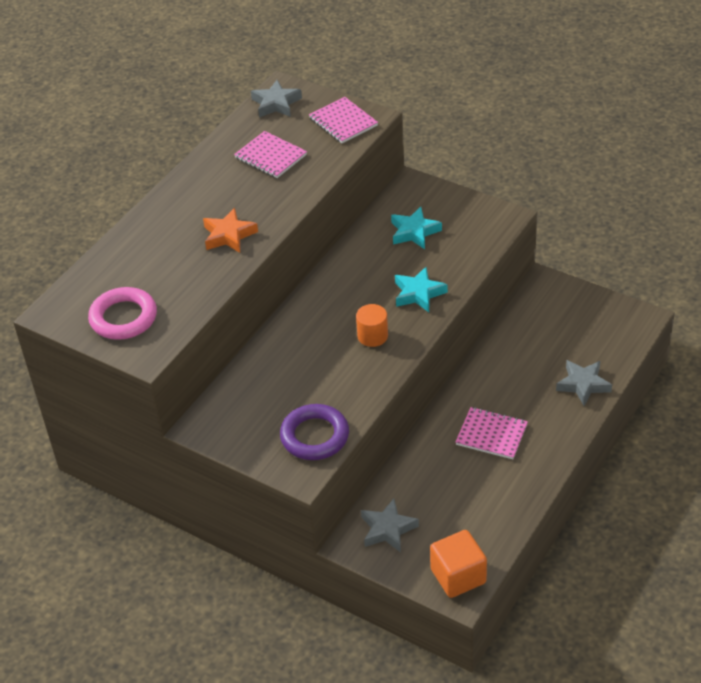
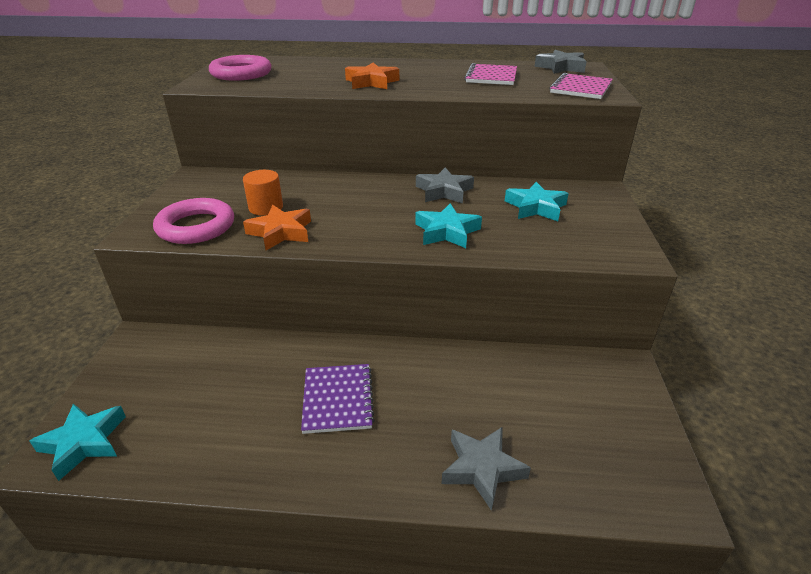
camera: 60 degrees right, 10 degrees down
purple ring [280,404,349,460] -> pink ring [153,198,234,244]
orange cylinder [356,304,388,347] -> orange cylinder moved to [243,170,283,215]
grey star [361,499,419,552] -> grey star moved to [416,167,474,204]
orange cube [430,530,487,598] -> turquoise star [29,404,126,481]
pink notebook [456,407,528,459] -> purple notebook [301,364,375,434]
none -> orange star [243,205,311,250]

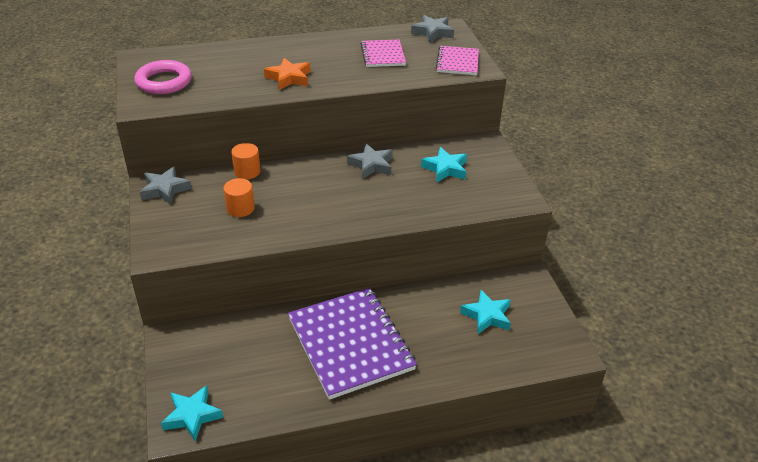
camera: 20 degrees left, 5 degrees up
pink ring [153,198,234,244] -> none
orange star [243,205,311,250] -> none
purple notebook [301,364,375,434] -> purple notebook [288,288,417,400], size x1.95
turquoise star [415,203,482,248] -> turquoise star moved to [460,290,511,334]
grey star [441,427,531,511] -> grey star moved to [140,167,192,205]
none -> orange cylinder [231,143,260,179]

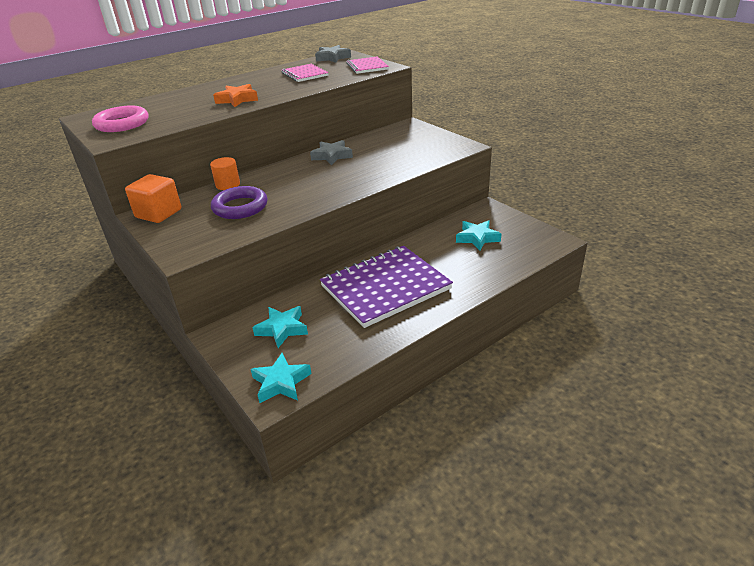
camera: 20 degrees left, 5 degrees down
grey star [140,167,192,205] -> orange cube [125,174,181,223]
orange cylinder [223,178,255,217] -> purple ring [211,186,268,219]
purple notebook [288,288,417,400] -> purple notebook turned 75 degrees counterclockwise [320,246,453,328]
turquoise star [421,147,467,182] -> turquoise star moved to [252,306,308,348]

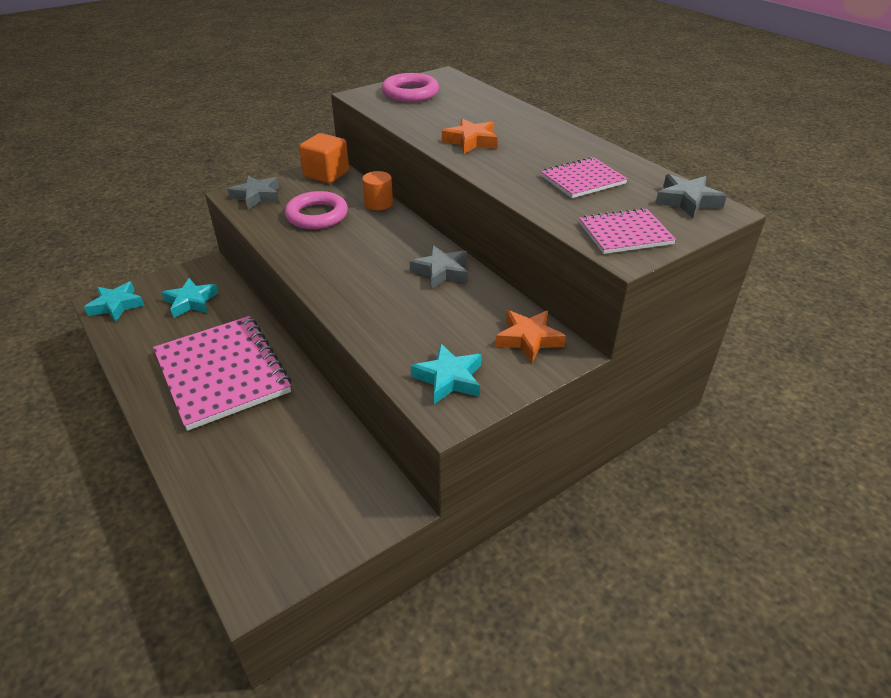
camera: 90 degrees right, 5 degrees up
purple ring [211,186,268,219] -> pink ring [285,191,348,229]
purple notebook [320,246,453,328] -> pink notebook [153,316,291,431]
turquoise star [456,220,501,251] -> turquoise star moved to [411,343,482,404]
none -> grey star [227,175,279,209]
none -> orange star [495,310,566,363]

